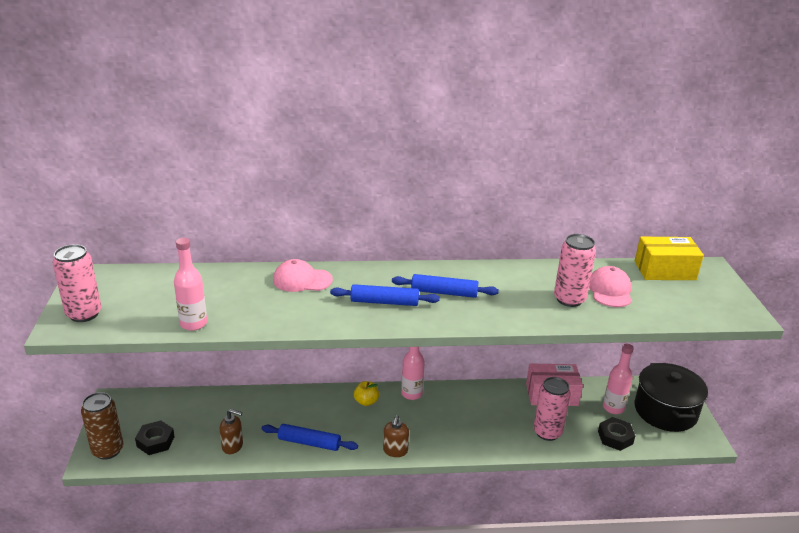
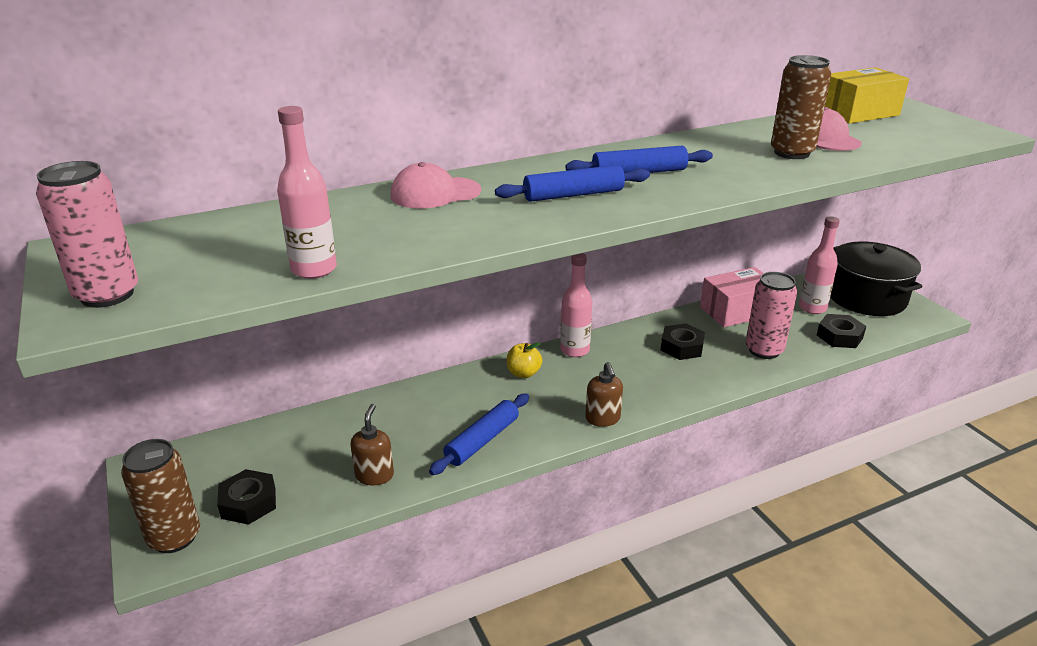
camera: 20 degrees left, 0 degrees up
brown soap dispenser [220,409,243,454] -> brown soap dispenser turned 75 degrees counterclockwise [350,404,394,485]
blue rolling pin [262,424,358,451] -> blue rolling pin turned 45 degrees counterclockwise [429,393,529,475]
pink can [554,234,596,307] -> brown can [771,55,831,159]
none -> black nut [660,323,705,360]

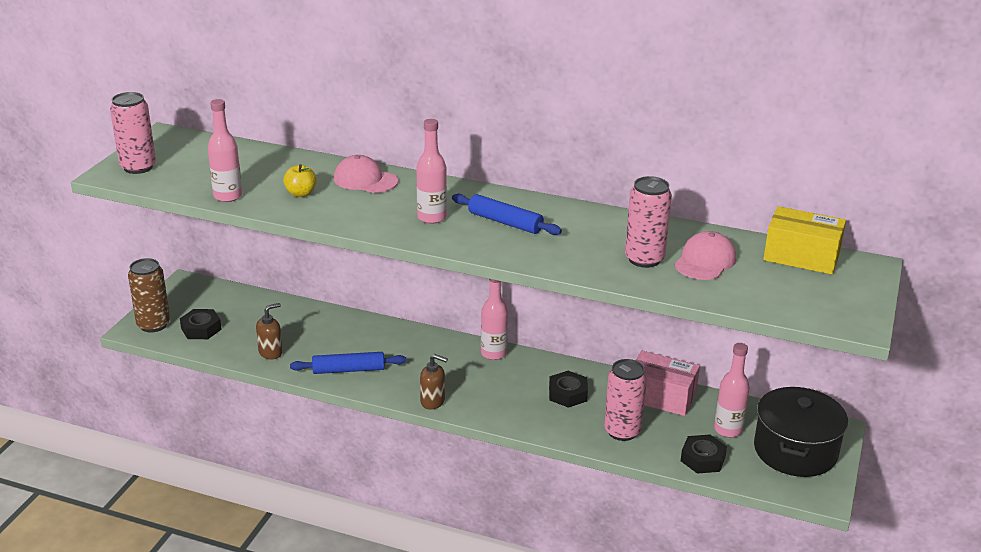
camera: 45 degrees right, 0 degrees up
blue rolling pin [495,165,650,202] -> pink bottle [416,119,447,224]
yellow apple [507,342,542,378] -> yellow apple moved to [283,164,317,197]
brown soap dispenser [585,362,623,427] -> brown soap dispenser turned 105 degrees counterclockwise [420,354,448,410]
brown can [771,55,831,159] -> pink can [625,176,672,268]

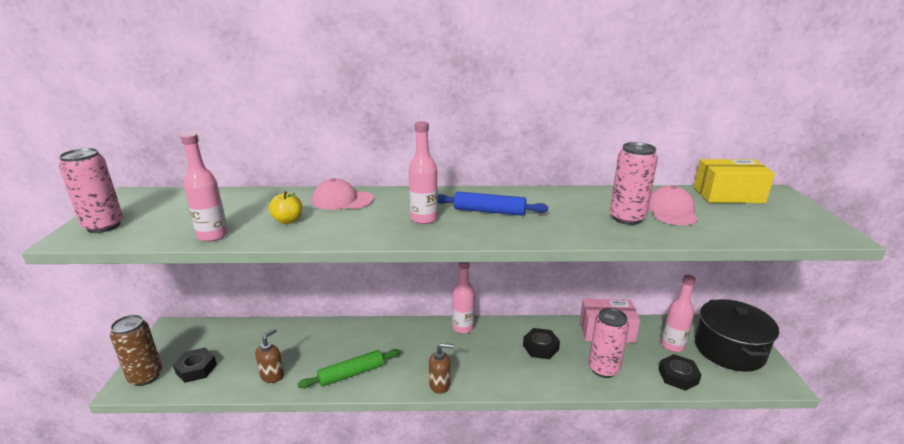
camera: 20 degrees left, 5 degrees down
blue rolling pin [290,352,406,374] -> green rolling pin [298,349,400,388]

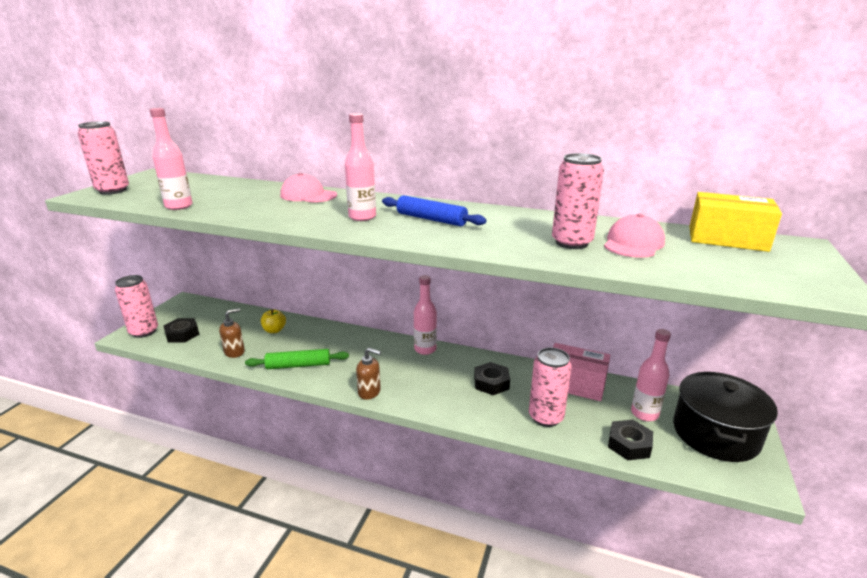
camera: 20 degrees right, 0 degrees up
brown can [110,315,162,386] -> pink can [115,275,158,338]
yellow apple [269,191,302,224] -> yellow apple moved to [261,309,286,333]

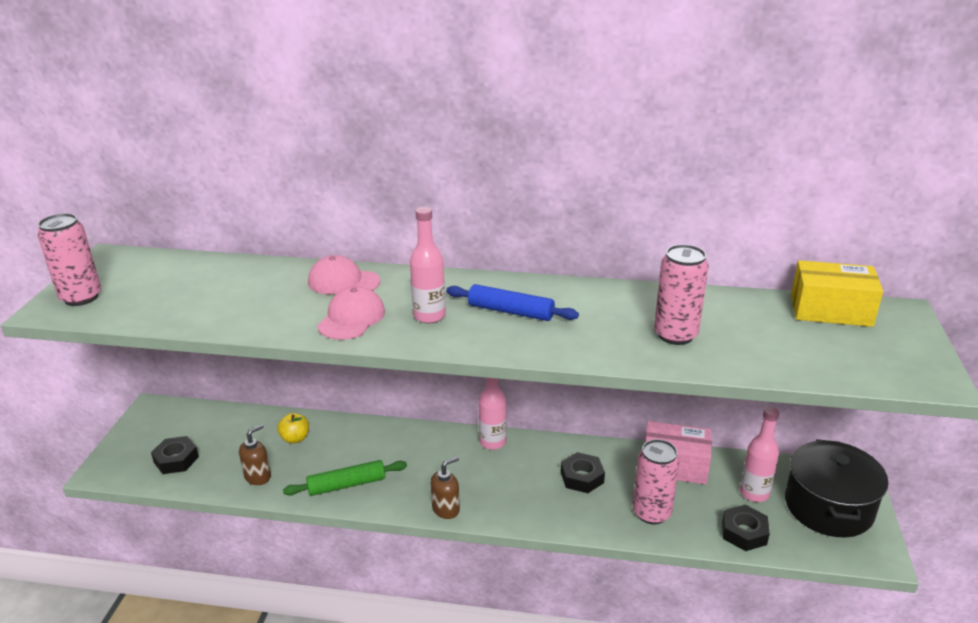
camera: 10 degrees left, 5 degrees up
pink can [115,275,158,338] -> none
pink bottle [150,108,193,210] -> none
brown soap dispenser [356,347,381,400] -> brown soap dispenser turned 45 degrees counterclockwise [431,456,460,519]
pink cap [604,214,665,258] -> pink cap moved to [317,286,385,340]

